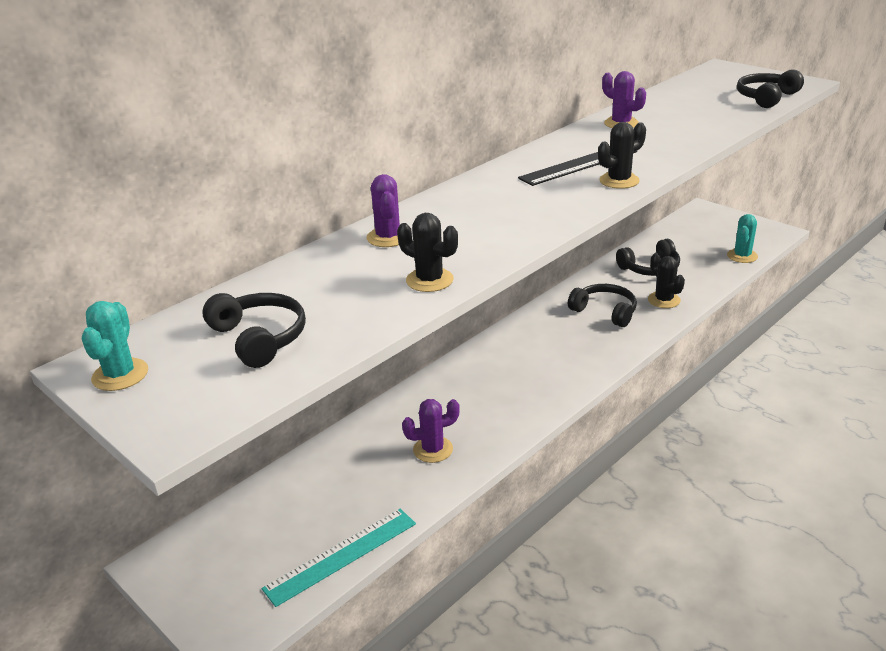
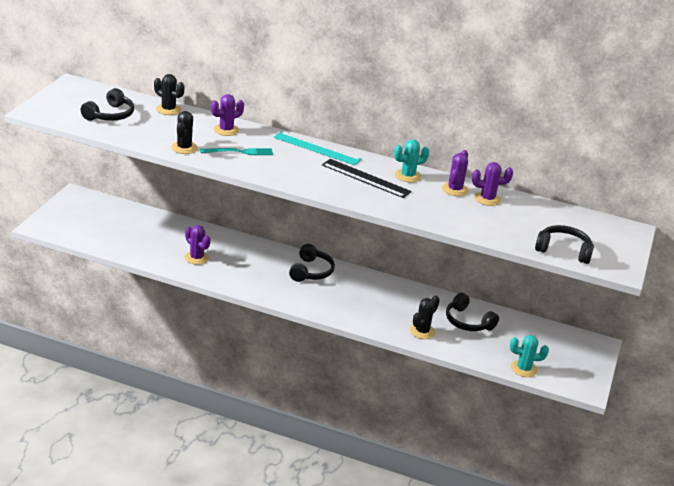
camera: 60 degrees right, 0 degrees up
turquoise cactus [82,301,148,391] -> turquoise cactus moved to [394,139,429,183]
turquoise ruler [262,509,416,607] -> turquoise ruler moved to [274,131,362,165]
black headphones [568,284,637,327] -> black headphones moved to [289,244,335,282]
black cactus [598,122,646,189] -> black cactus moved to [154,74,185,115]
none -> turquoise fork [200,148,273,155]
none -> purple cactus [472,162,513,206]

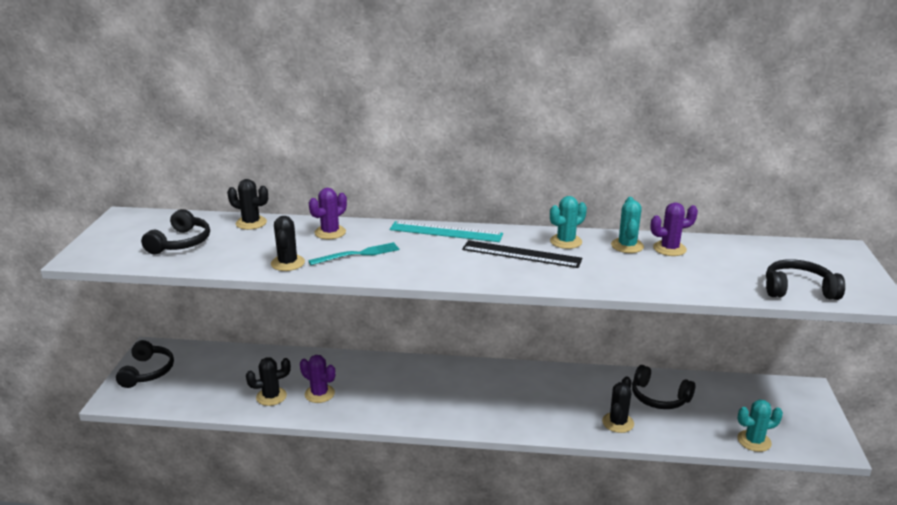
camera: 10 degrees left, 5 degrees down
black headphones [289,244,335,282] -> black headphones moved to [116,340,174,388]
purple cactus [442,150,469,196] -> turquoise cactus [611,197,644,253]
none -> black cactus [246,357,291,406]

